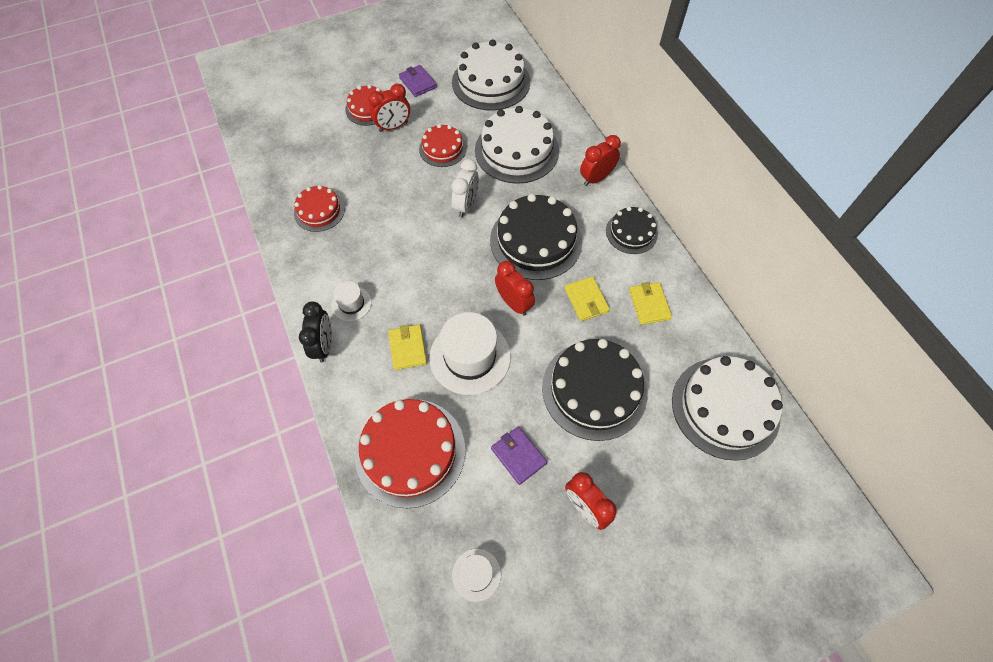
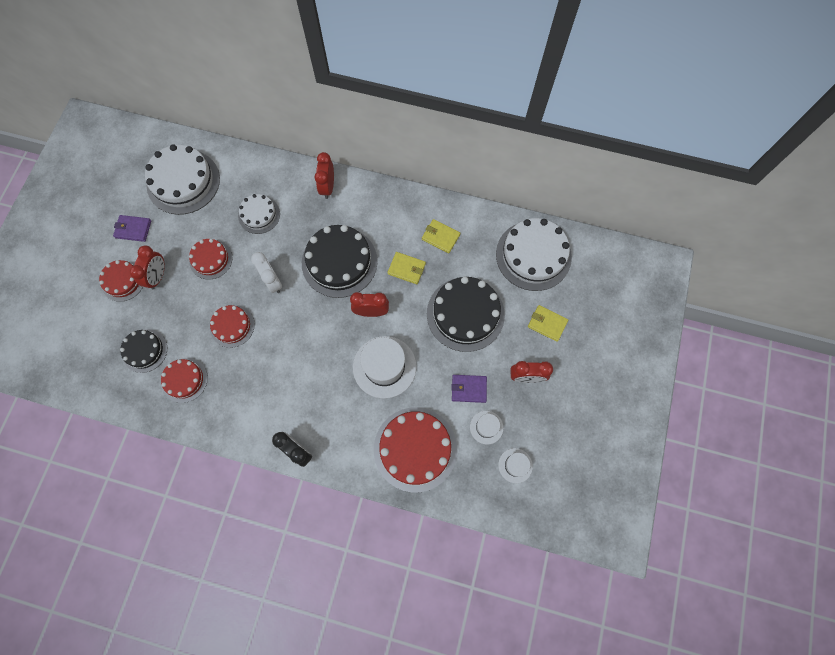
camera: 50 degrees left, 10 degrees up
white hat [332,281,372,321] -> white hat moved to [470,411,504,445]
yellow wallet [388,324,427,370] -> yellow wallet moved to [528,305,568,342]
white cake [475,106,559,184] -> white cake [238,194,280,234], size x0.56
black cake [606,207,658,254] -> black cake moved to [120,329,167,373]
none -> red cake [210,305,255,348]

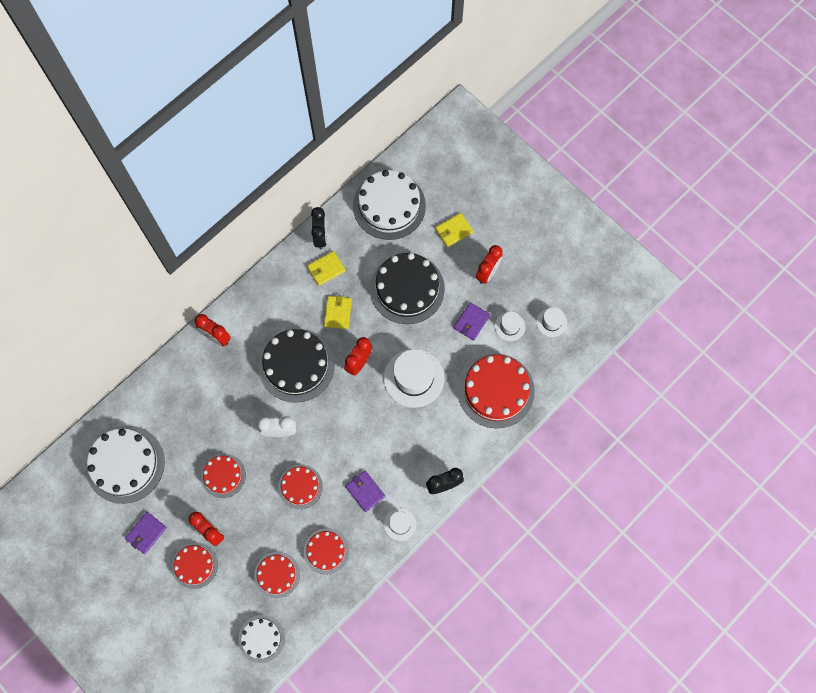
camera: 60 degrees left, 0 degrees up
black cake [120,329,167,373] -> red cake [254,552,300,598]
white cake [238,194,280,234] -> white cake moved to [238,615,285,663]
yellow wallet [387,252,426,284] -> yellow wallet turned 45 degrees counterclockwise [324,295,352,329]
none -> black clock [311,207,327,249]
none -> purple wallet [345,471,385,512]
none -> white hat [384,508,416,541]

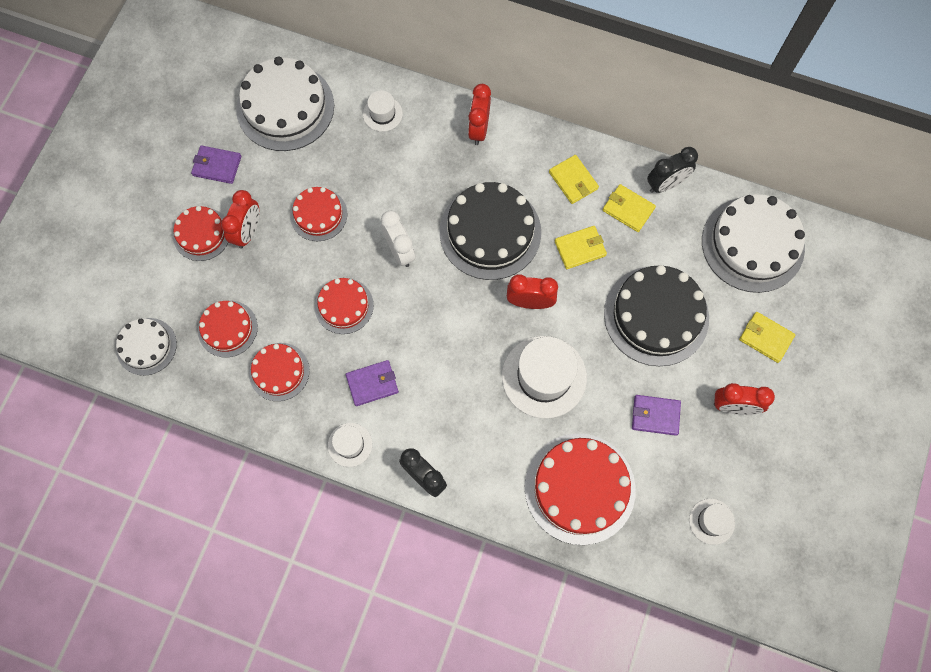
camera: 65 degrees right, 0 degrees up
purple wallet [345,471,385,512] -> purple wallet turned 45 degrees clockwise [346,360,399,406]
white hat [495,312,526,341] -> white hat moved to [363,91,403,132]
none -> yellow wallet [549,155,599,204]

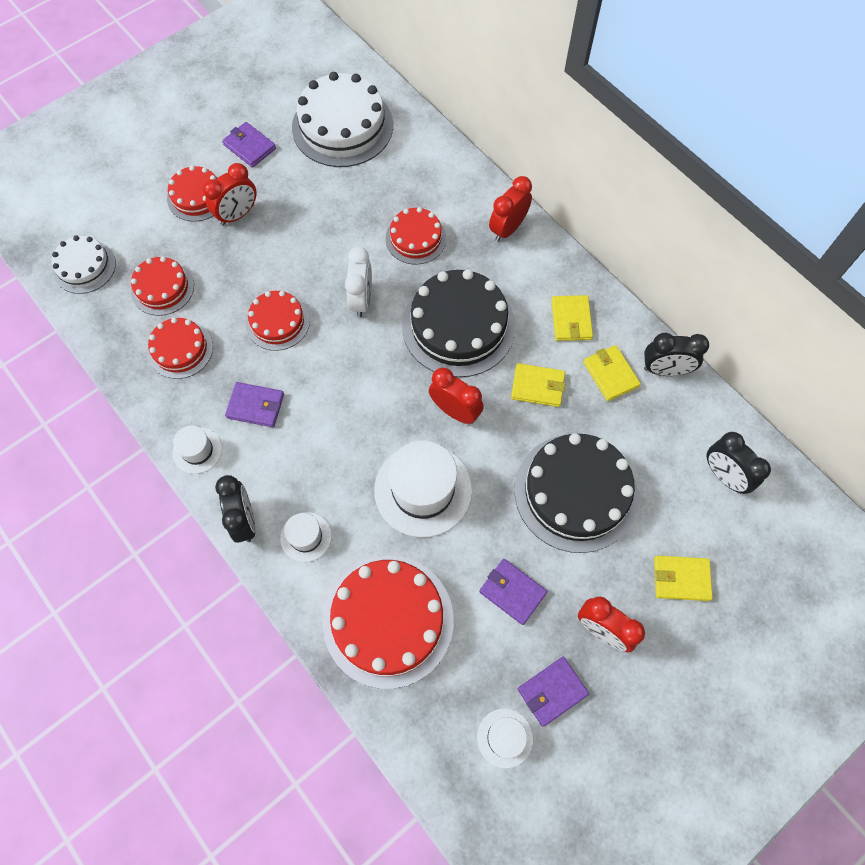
camera: 30 degrees right, 5 degrees down
red cake [290,187,347,241] -> red cake moved to [385,207,446,265]
white hat [363,91,403,132] -> white hat moved to [280,512,332,562]
white cake [702,194,805,293] -> black clock [706,432,771,494]
yellow wallet [739,312,795,363] -> yellow wallet turned 60 degrees counterclockwise [654,556,713,601]
none -> purple wallet [518,657,589,727]

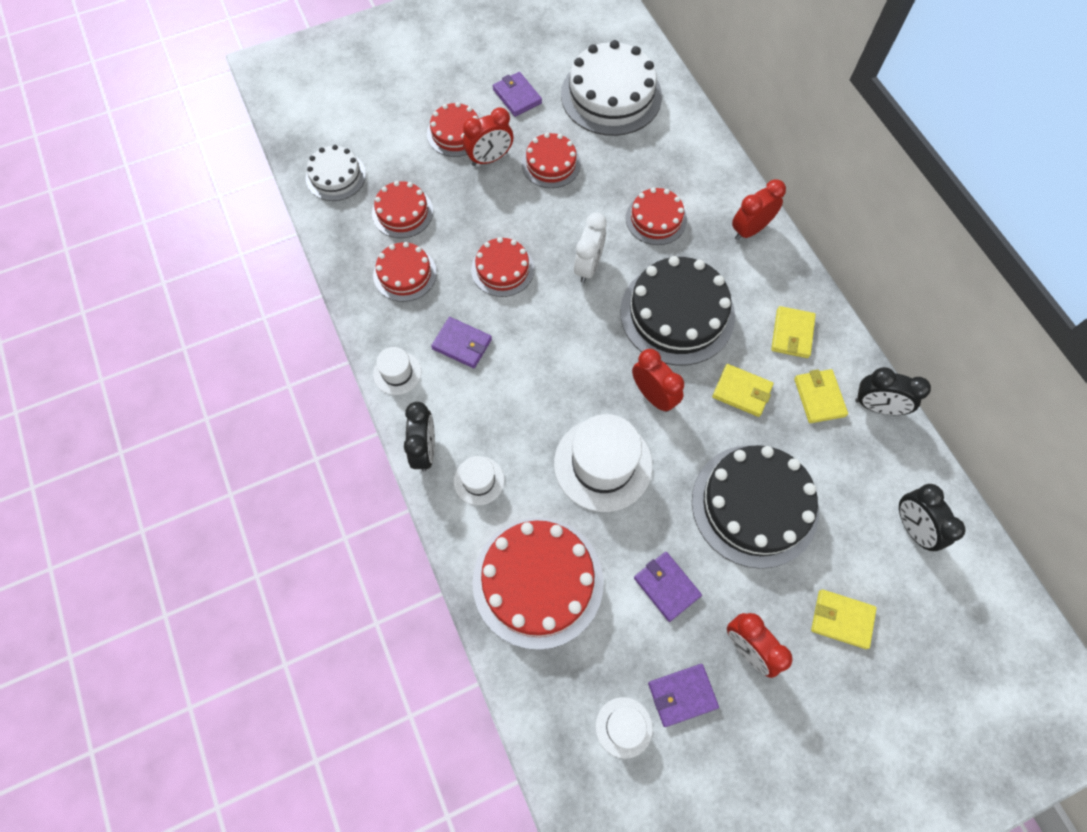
camera: 15 degrees right, 0 degrees up
none -> red cake [521,133,581,188]

